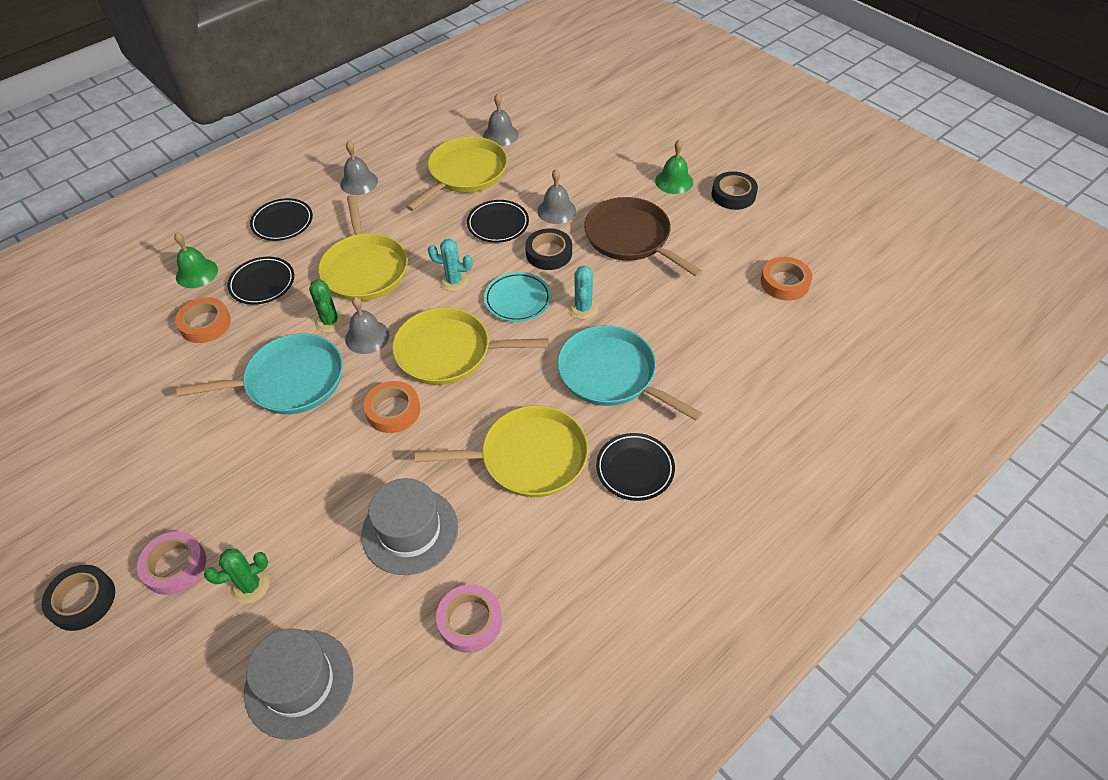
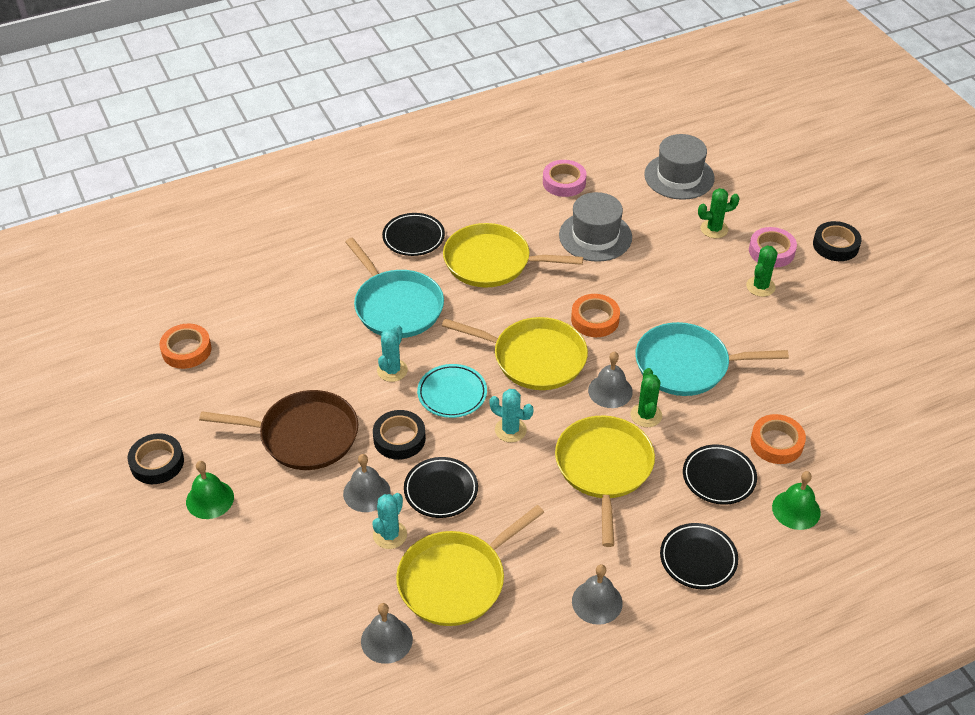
camera: 165 degrees left, 5 degrees down
brown pan [584,197,702,277] -> brown pan turned 60 degrees counterclockwise [199,390,358,470]
none -> turquoise cactus [372,493,407,549]
none -> green cactus [746,246,778,297]

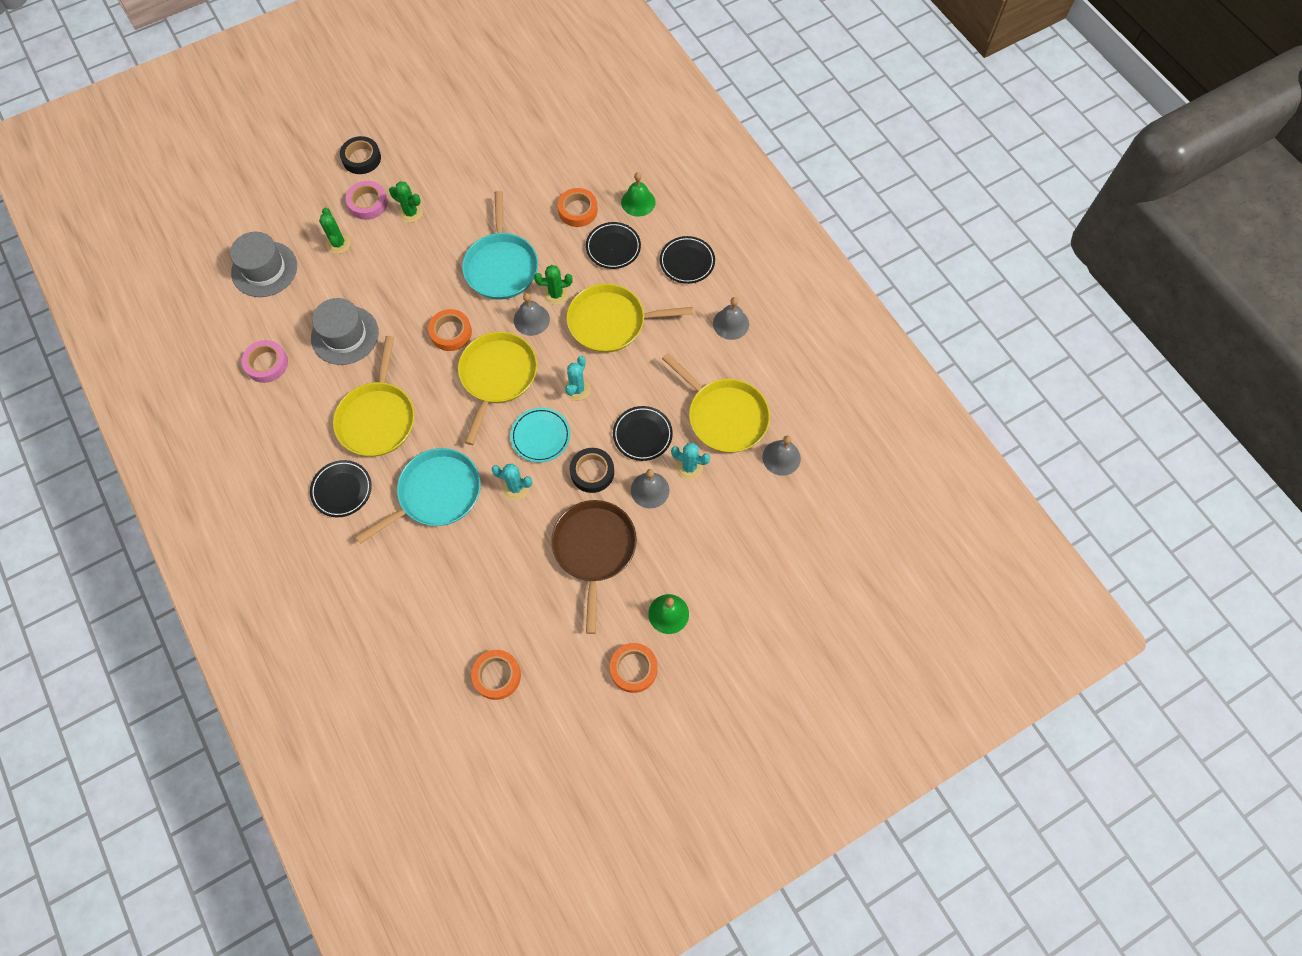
camera: 95 degrees left, 20 degrees up
black tape [128,433,184,484] -> orange tape [610,643,658,693]

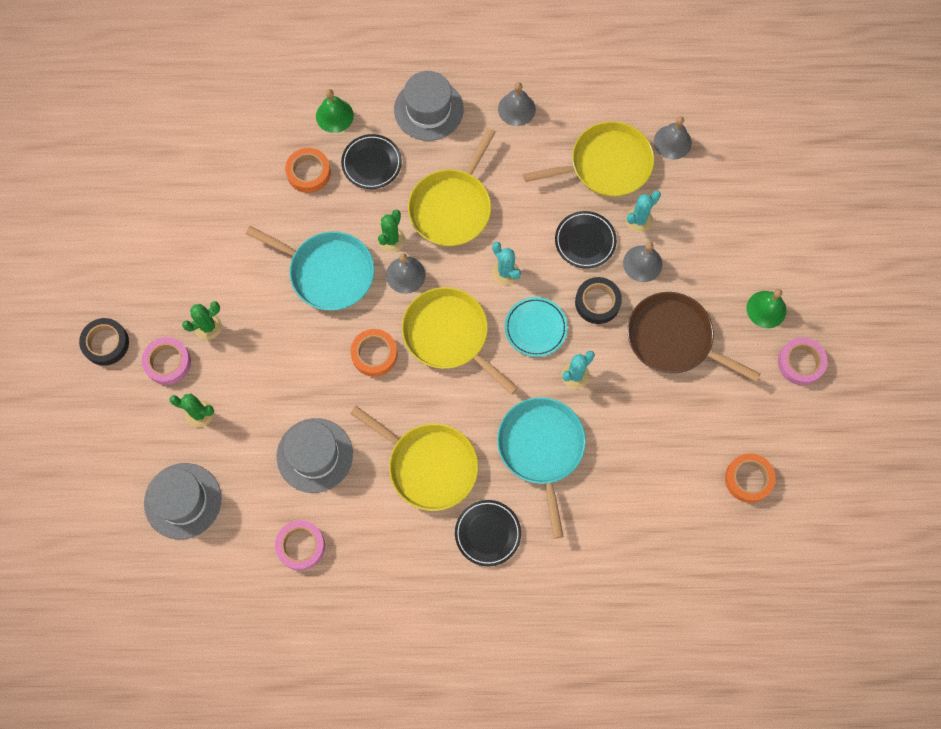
camera: 60 degrees left, 5 degrees up
orange tape [610,643,658,693] -> pink tape [778,337,828,385]
black plate [660,236,715,284] -> grey hat [394,71,464,141]

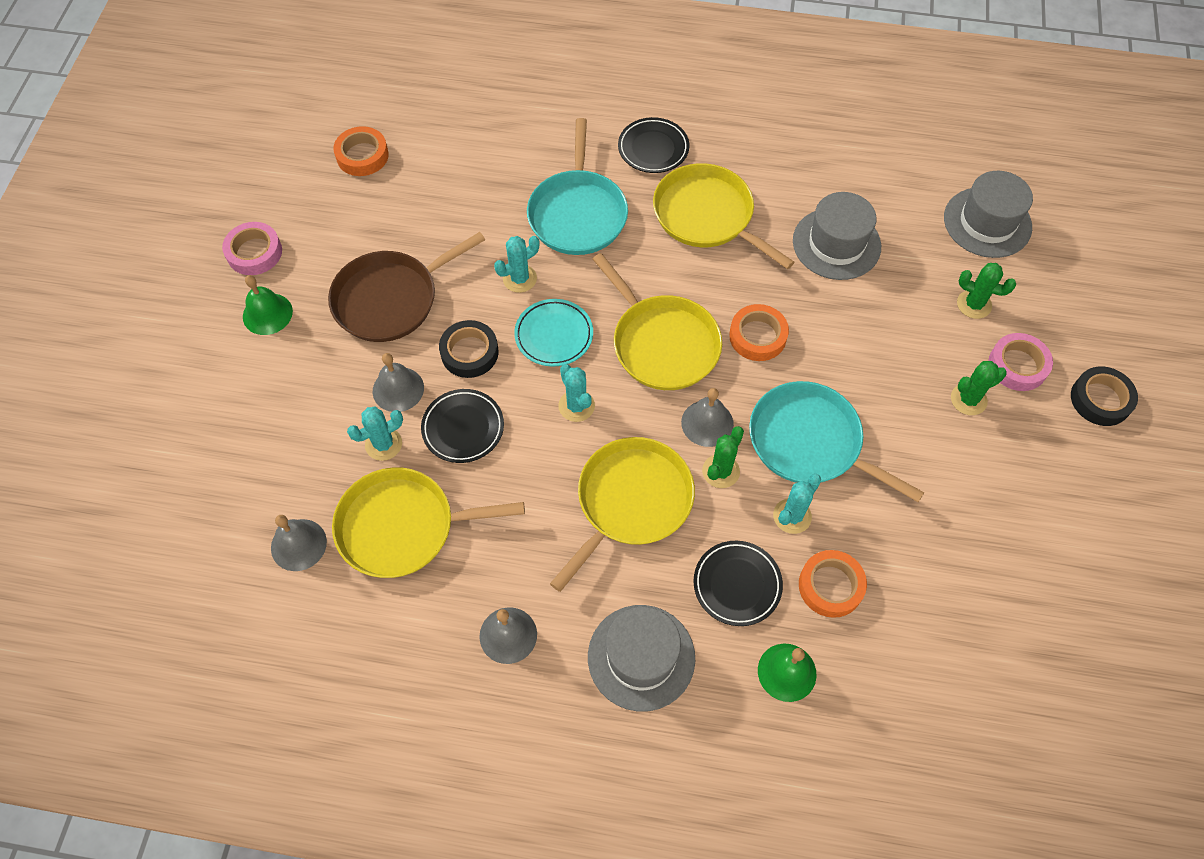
camera: 170 degrees left, 10 degrees down
pink tape [275,520,325,571] -> none
brown pan [627,292,760,382] -> brown pan turned 105 degrees clockwise [328,232,485,342]
none -> turquoise cactus [773,474,821,534]

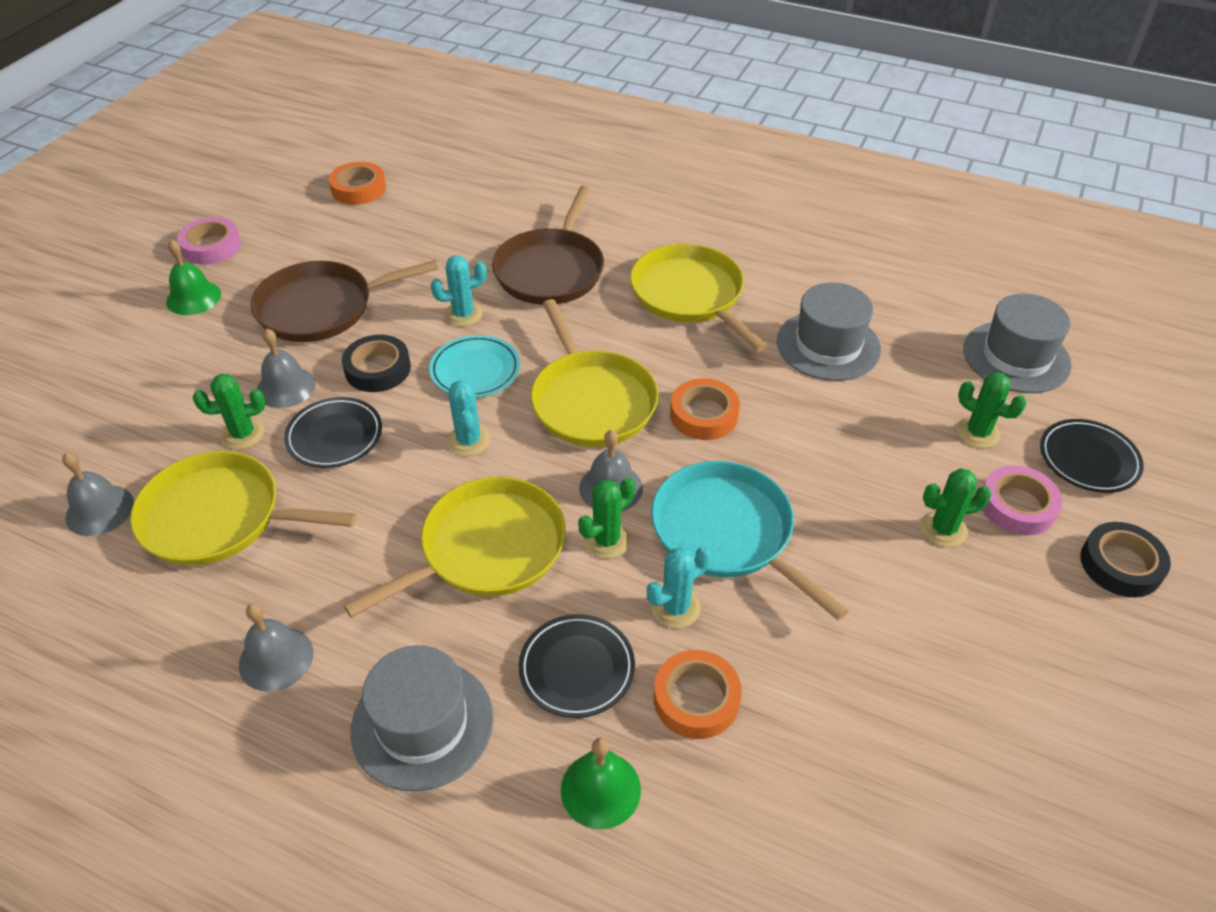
camera: 15 degrees right, 15 degrees down
turquoise cactus [347,406,403,461] -> green cactus [193,374,265,450]
turquoise pan [527,118,628,255] -> brown pan [492,186,604,305]
black plate [618,117,689,173] -> black plate moved to [1040,419,1144,493]

